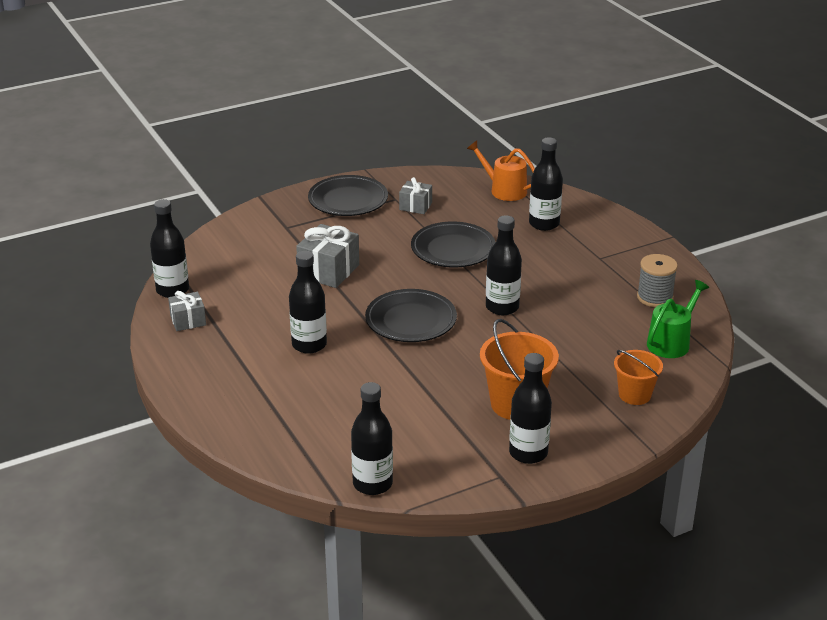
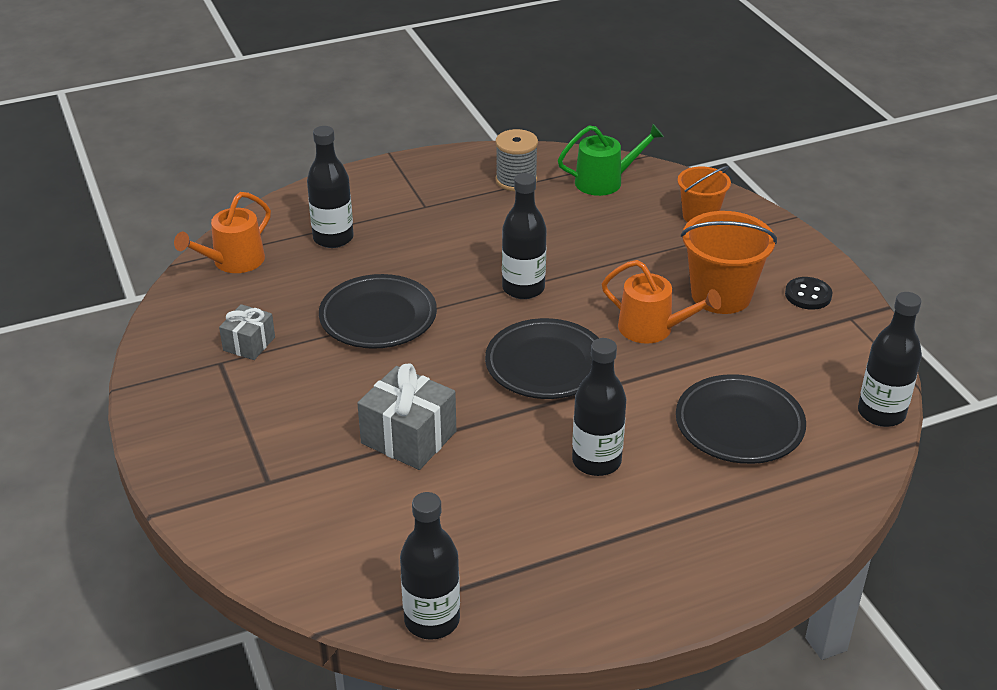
camera: 85 degrees left, 5 degrees up
grey gift [168,291,206,331] -> none
black plate [308,175,388,216] -> black plate moved to [676,374,806,464]
black bottle [509,353,552,464] -> black button [785,277,832,310]
green watering can [647,280,709,358] -> green watering can turned 120 degrees clockwise [558,124,664,196]
none -> orange watering can [602,260,722,344]

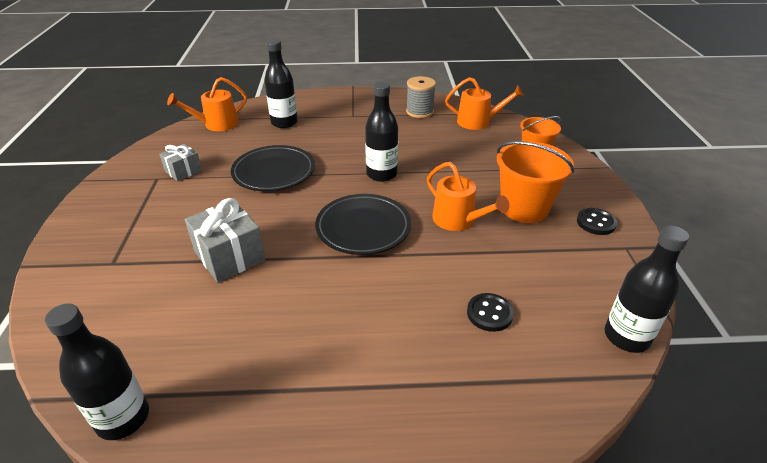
camera: 20 degrees right, 0 degrees up
green watering can [558,124,664,196] -> orange watering can [445,77,524,130]
black bottle [572,338,626,476] -> none
black plate [676,374,806,464] -> black button [467,293,514,332]

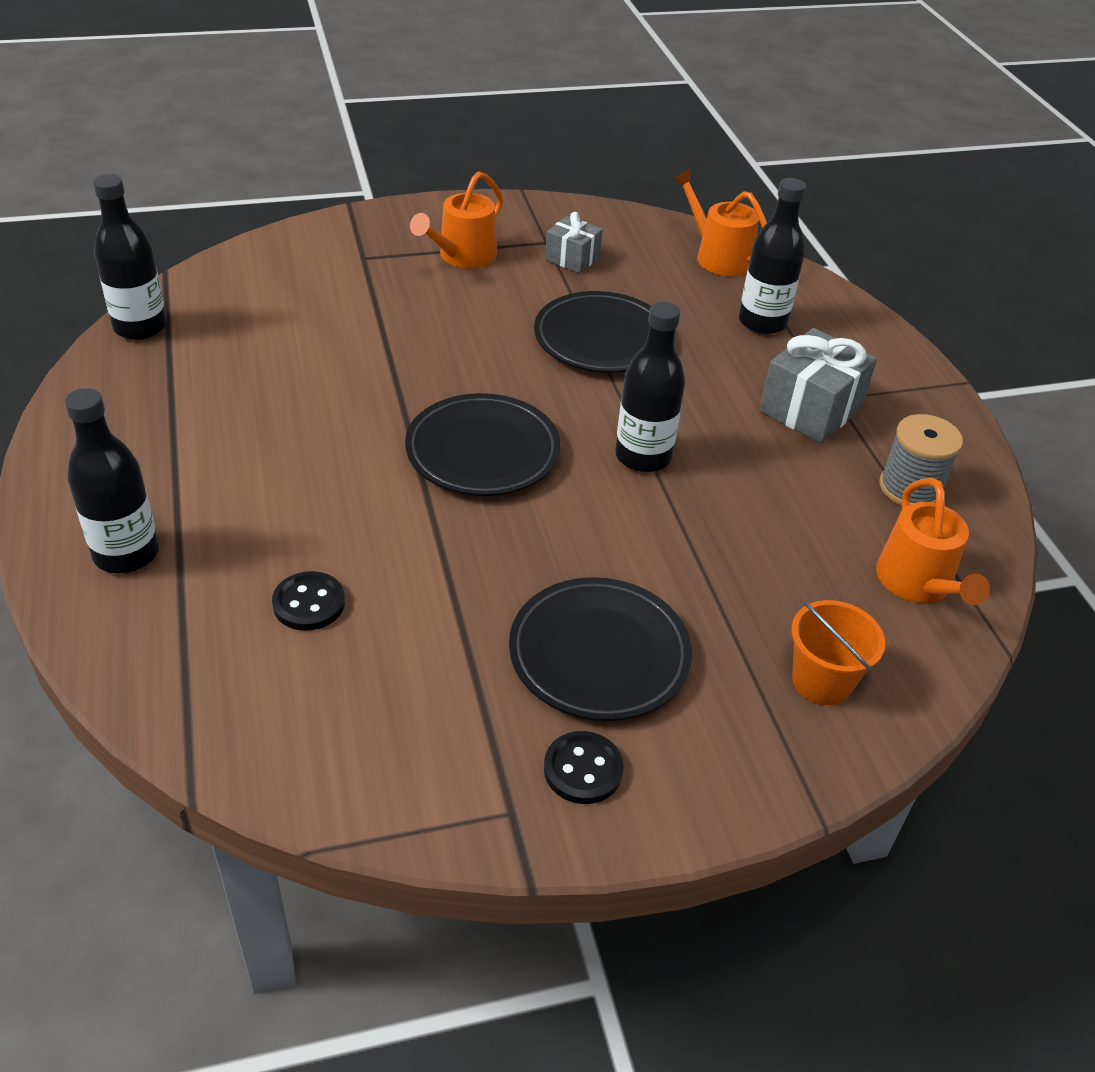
camera: 75 degrees right, 5 degrees up
grey gift [185,198,266,283] -> grey gift moved to [759,328,877,444]
orange watering can [427,162,509,231] -> orange watering can moved to [410,171,503,268]
orange bucket [497,141,574,223] -> black plate [509,577,692,721]
black bottle [605,226,689,353] -> black bottle moved to [65,388,159,573]

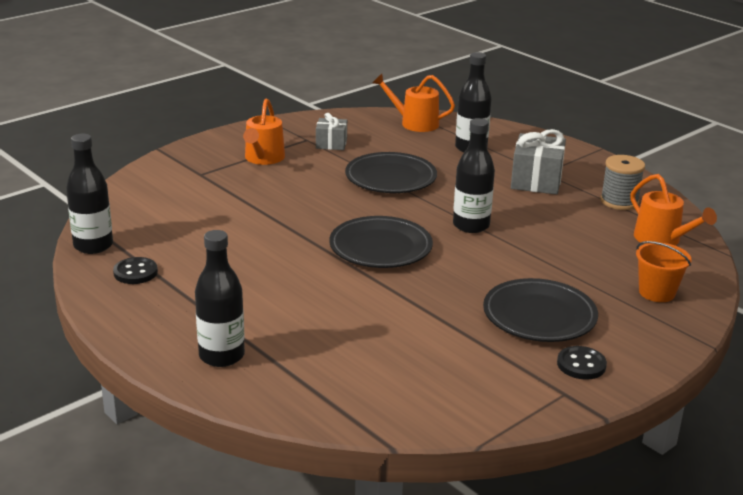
camera: 25 degrees left, 15 degrees down
black button [272,571,345,631] -> black button moved to [113,257,158,284]

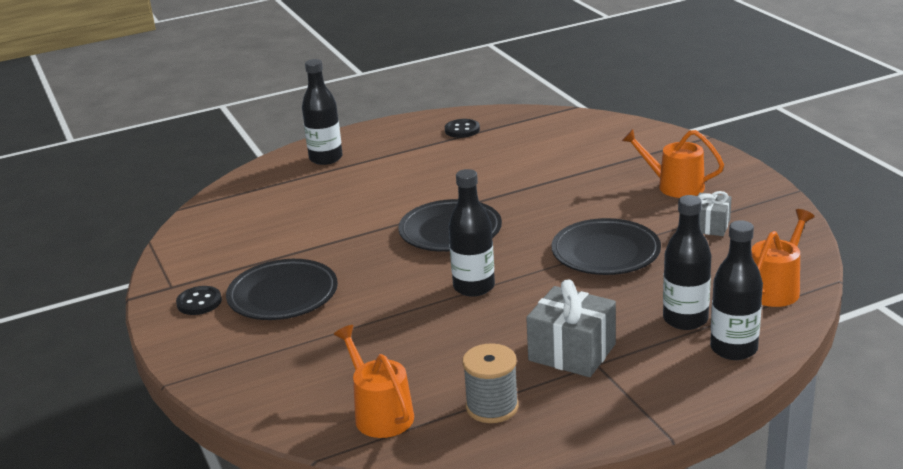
camera: 110 degrees right, 0 degrees up
black bottle [66,134,113,254] -> black bottle moved to [710,220,763,360]
orange watering can [631,174,717,246] -> orange watering can turned 75 degrees clockwise [334,325,414,438]
orange bucket [636,241,691,302] -> none

